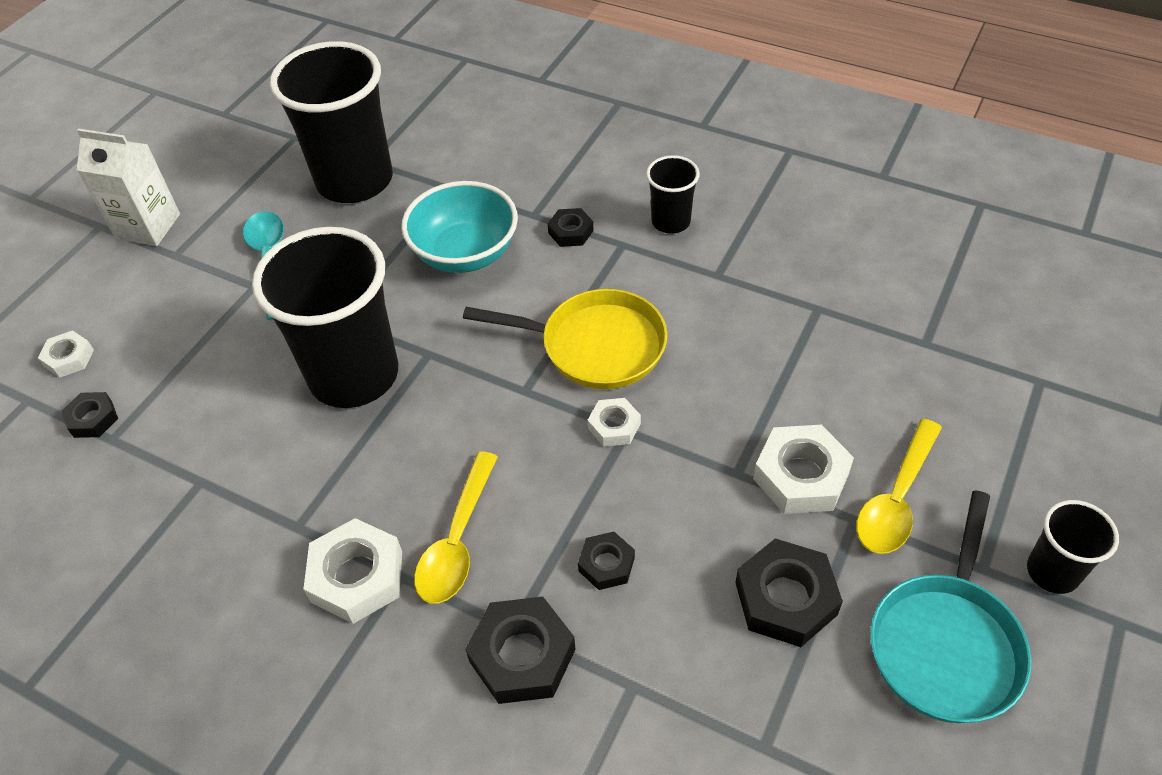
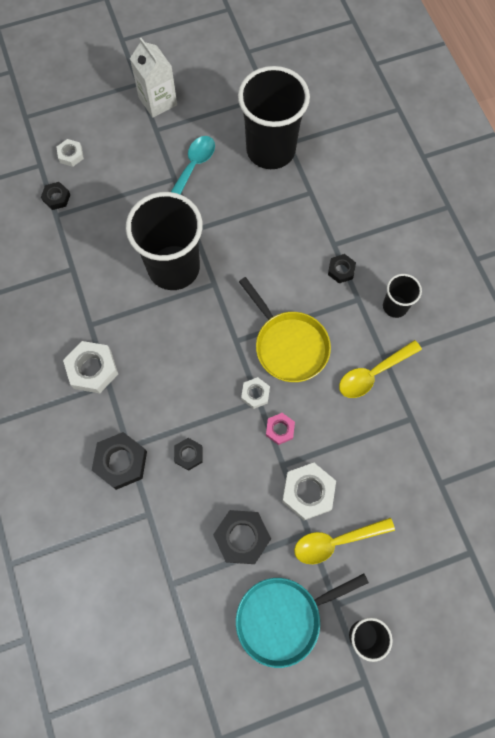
camera: 40 degrees right, 20 degrees up
turquoise bowl [401,181,518,273] -> none
yellow spoon [414,452,498,604] -> yellow spoon moved to [339,340,422,398]
none -> pink nut [266,413,295,445]

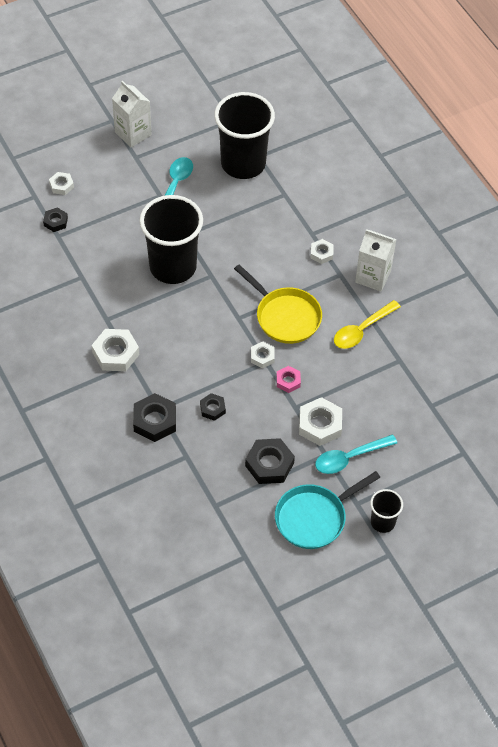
camera: 10 degrees left, 15 degrees down
yellow spoon [294,518,395,564] -> turquoise spoon [315,435,397,474]
black nut [328,254,356,283] -> white nut [311,239,334,264]
black cup [383,274,422,318] -> white carton [355,229,396,291]

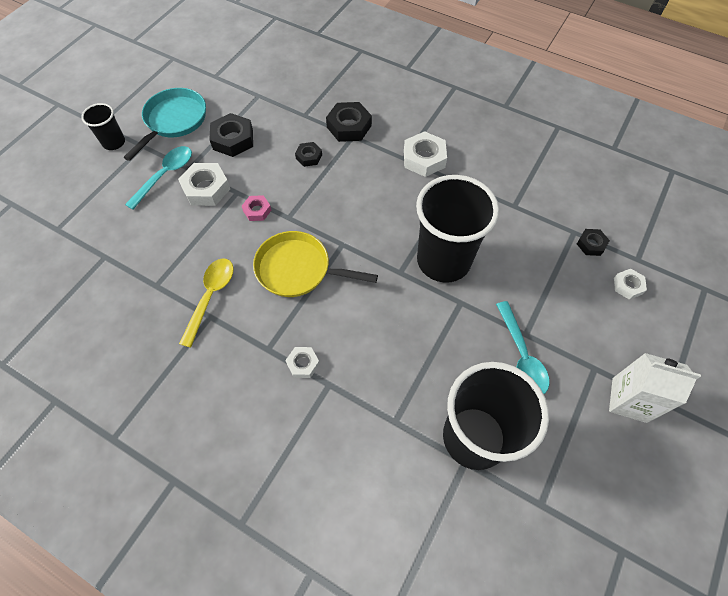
camera: 150 degrees right, 5 degrees up
white nut [251,342,275,368] -> none
white carton [355,229,396,291] -> none

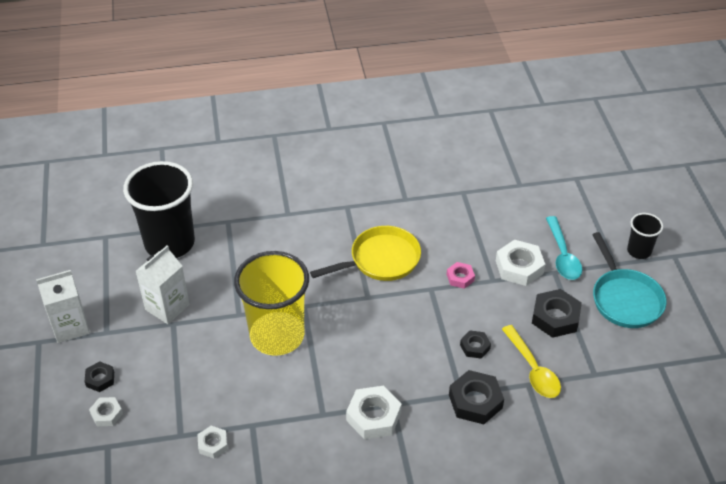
camera: 140 degrees right, 15 degrees down
yellow spoon [179,258,234,348] -> yellow spoon moved to [502,325,561,398]
white nut [285,347,320,378] -> white nut moved to [197,426,228,459]
black cup [416,175,499,283] -> yellow cup [234,251,309,356]
turquoise spoon [496,301,549,394] -> white carton [136,245,190,324]
black nut [577,229,610,256] -> black nut moved to [85,361,114,392]

